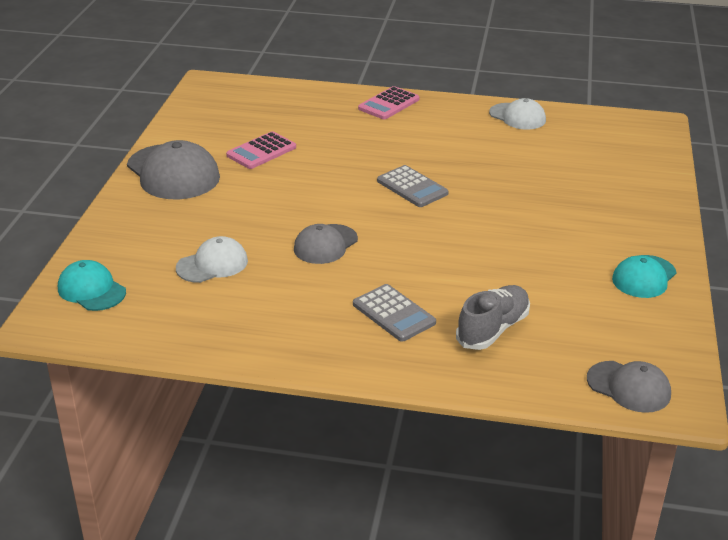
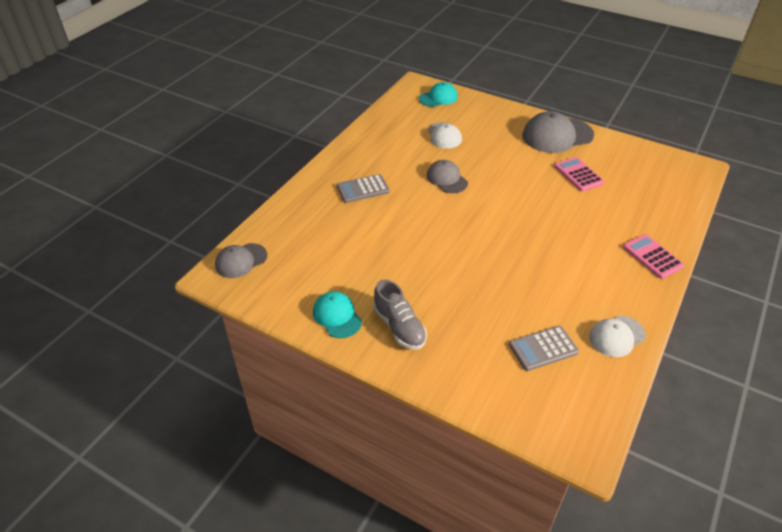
camera: 110 degrees right, 10 degrees up
grey calculator [377,165,448,207] -> grey calculator moved to [509,326,579,371]
grey shoe [456,285,530,350] -> grey shoe moved to [373,280,427,350]

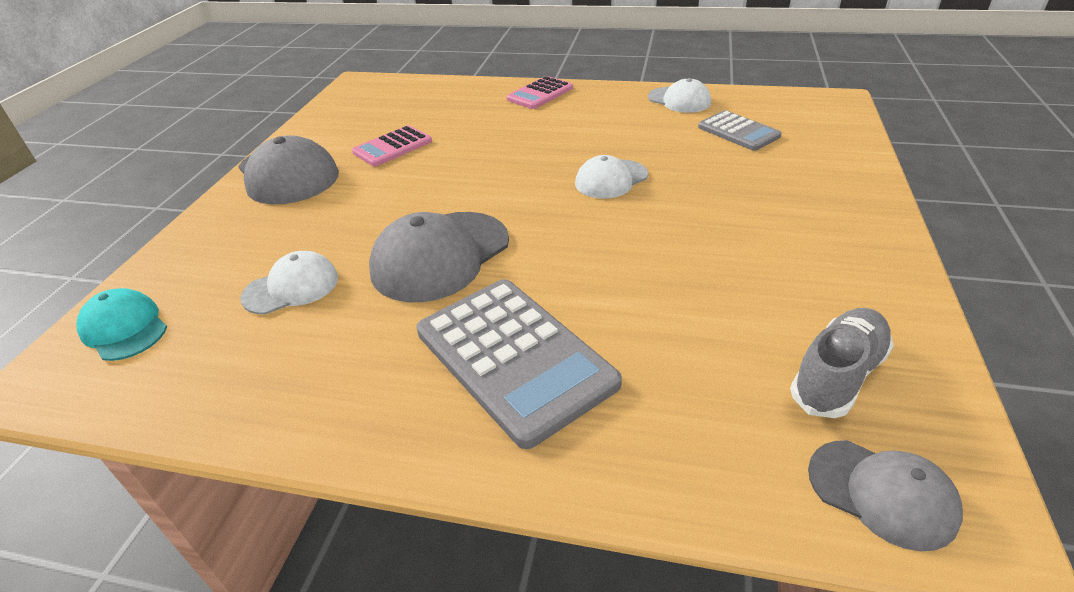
camera: 105 degrees left, 5 degrees down
turquoise cap [313,291,362,338] -> none
grey calculator [336,174,390,203] -> grey calculator [416,279,622,449], size x1.79
grey shoe [373,280,427,350] -> grey shoe moved to [790,308,894,418]
grey cap [427,160,468,193] -> grey cap [369,212,509,302], size x1.67
none -> white cap [575,155,648,199]

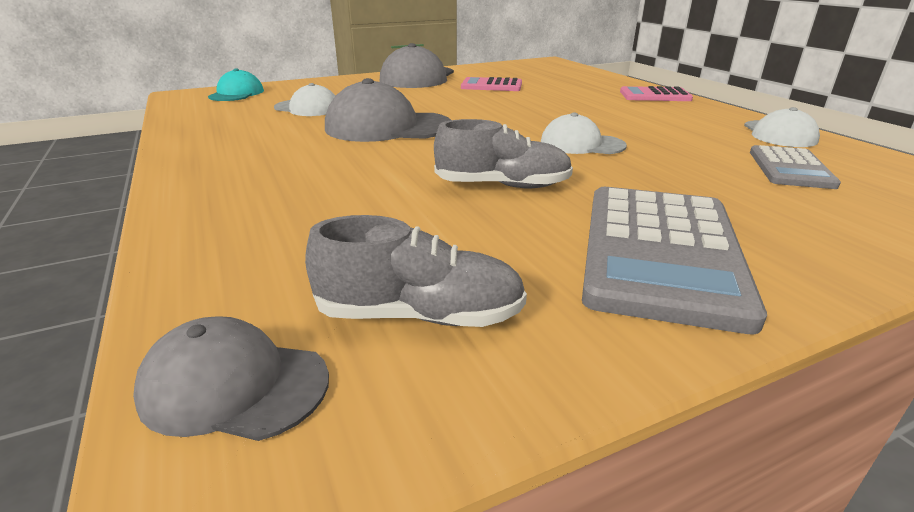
camera: 50 degrees right, 10 degrees down
grey calculator [416,279,622,449] -> grey calculator moved to [582,187,767,335]
grey cap [808,440,963,551] -> grey cap turned 105 degrees clockwise [133,316,329,441]
none -> grey shoe [434,119,573,189]

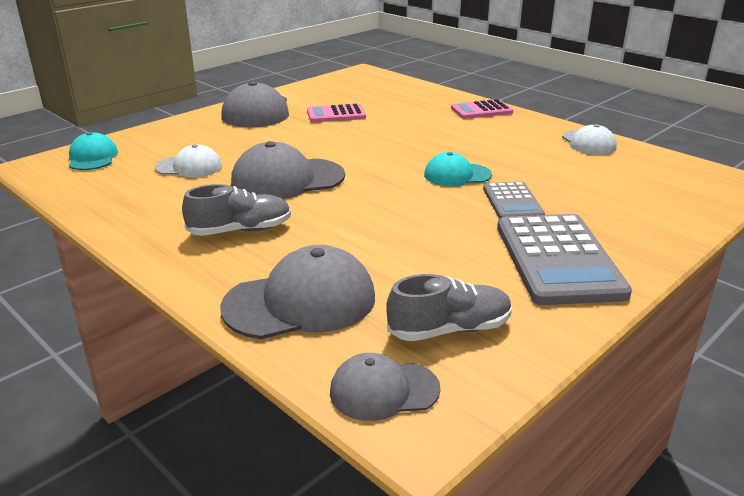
camera: 20 degrees left, 0 degrees up
grey shoe [434,119,573,189] -> grey shoe moved to [182,184,291,236]
white cap [541,112,627,154] -> turquoise cap [424,152,492,186]
grey calculator [750,145,841,189] -> grey calculator moved to [483,182,545,219]
none -> grey cap [220,245,375,339]

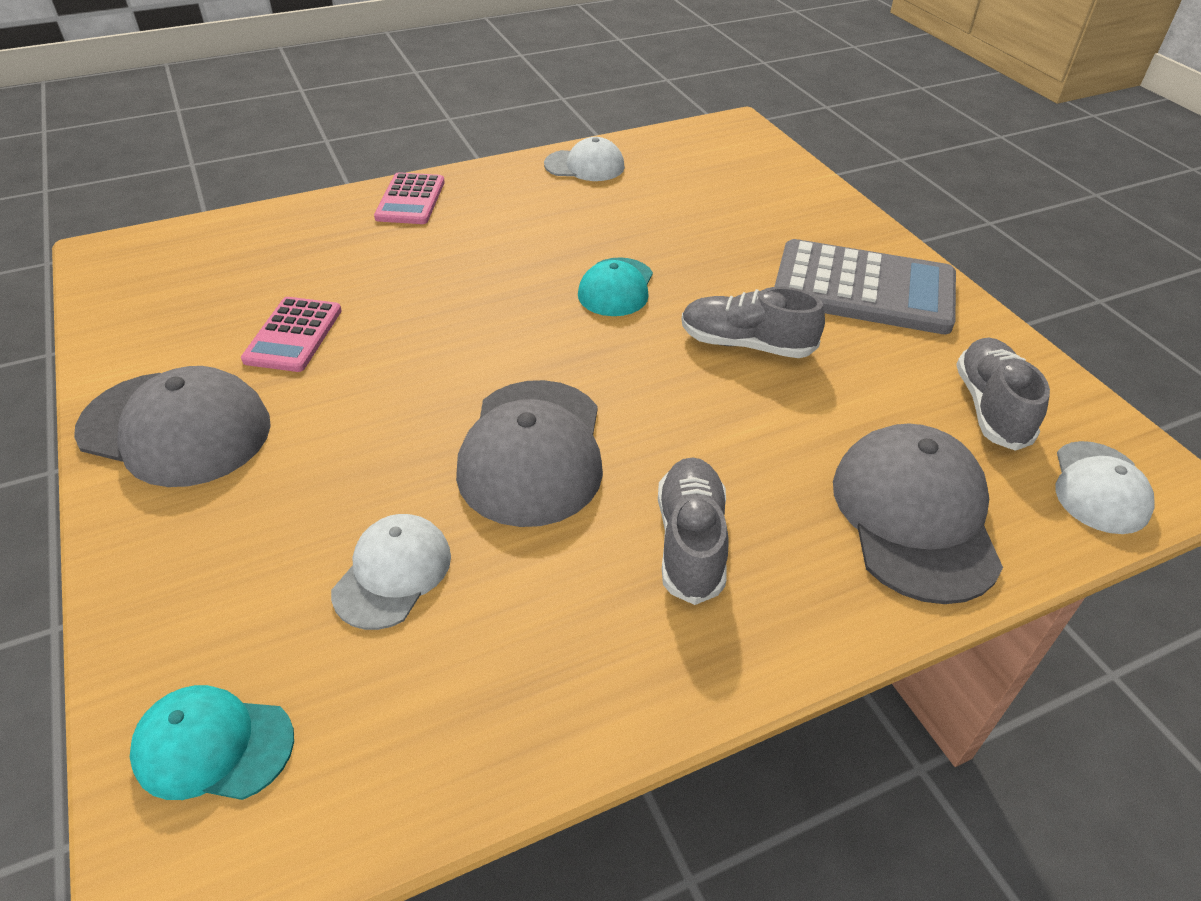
camera: 70 degrees left, 15 degrees up
grey cap [330,353,440,421] -> white cap [1055,441,1154,534]
grey calculator [483,182,545,219] -> none
none -> grey shoe [681,287,825,358]

